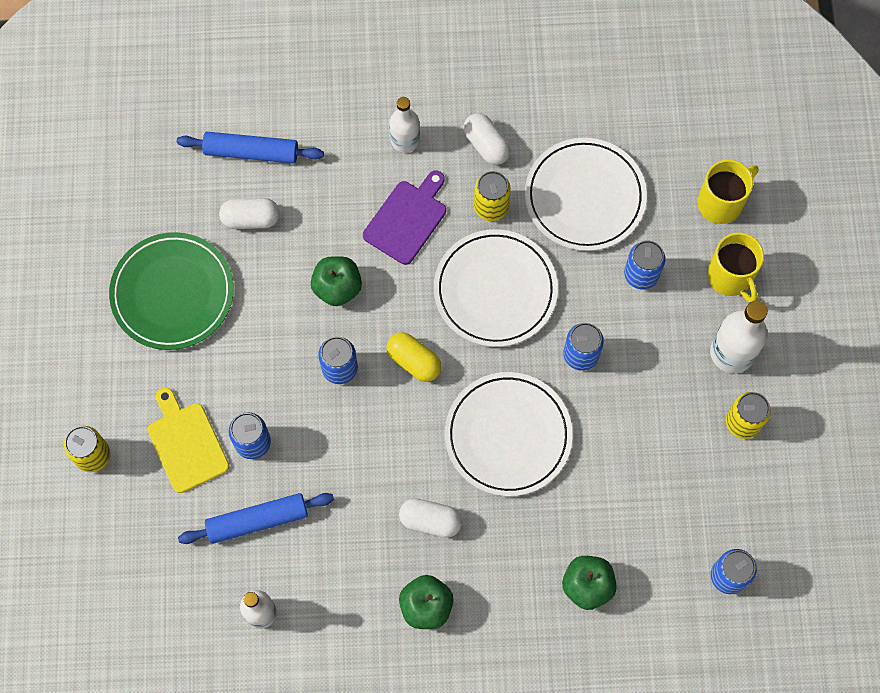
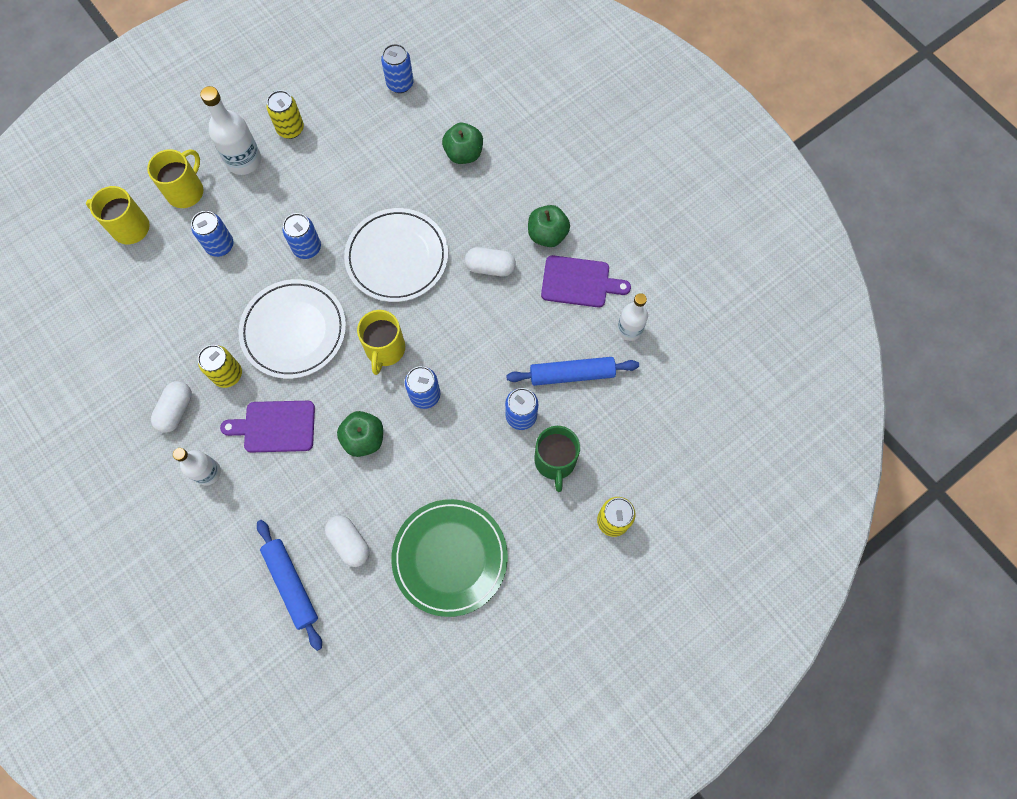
camera: 125 degrees left, 0 degrees up
yellow cutting board [148,387,229,493] -> green mug [534,426,580,492]
blue rolling pin [178,493,334,544] -> blue rolling pin turned 45 degrees counterclockwise [506,357,639,386]
yellow capsule [386,332,441,382] -> yellow mug [357,310,405,375]
white capsule [399,498,462,538] -> white capsule turned 60 degrees counterclockwise [465,247,516,276]
white plate [525,138,647,251] -> none
none -> purple cutting board [541,255,631,307]

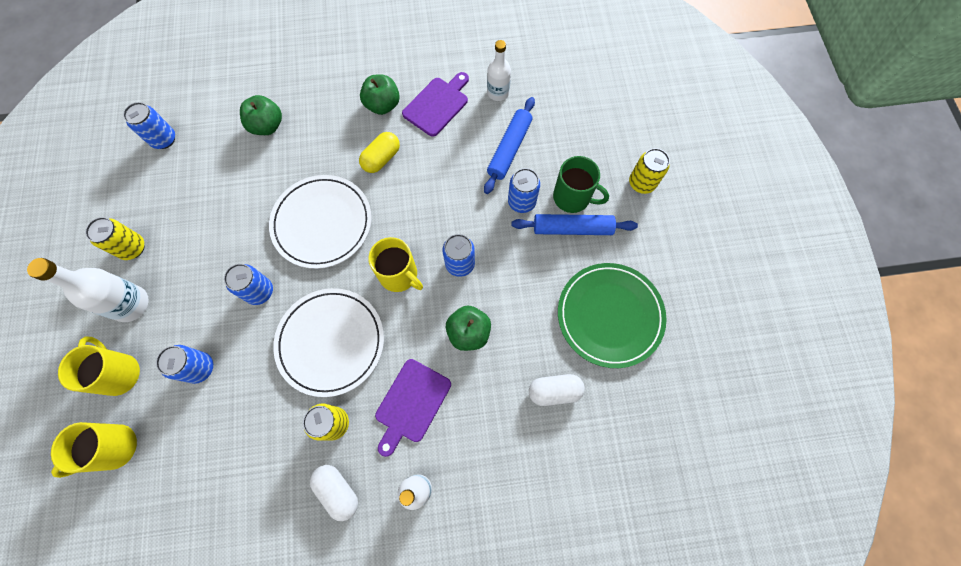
camera: 60 degrees left, 0 degrees up
blue rolling pin [257,520,322,651] -> blue rolling pin moved to [511,214,638,235]
white capsule [465,247,516,276] -> yellow capsule [359,132,400,173]

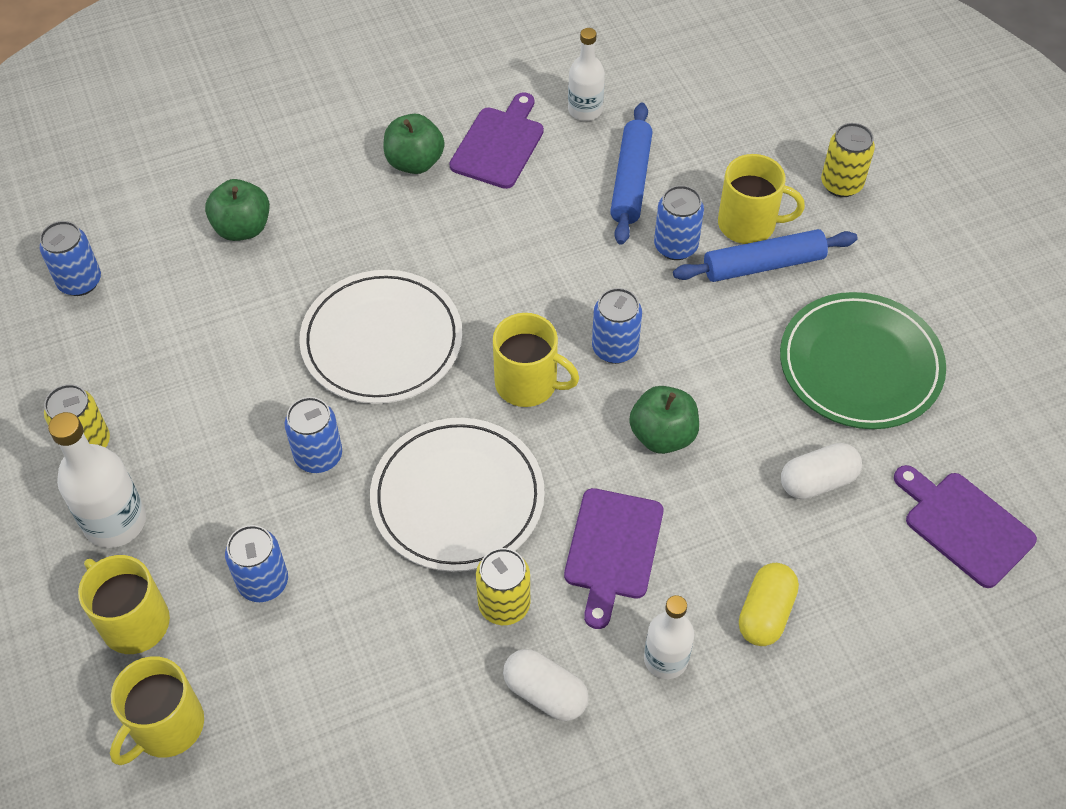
camera: 15 degrees left, 15 degrees down
yellow capsule [359,132,400,173] -> yellow capsule moved to [739,563,799,646]
green mug [553,156,609,213] -> yellow mug [718,154,805,244]
none -> purple cutting board [894,465,1037,588]

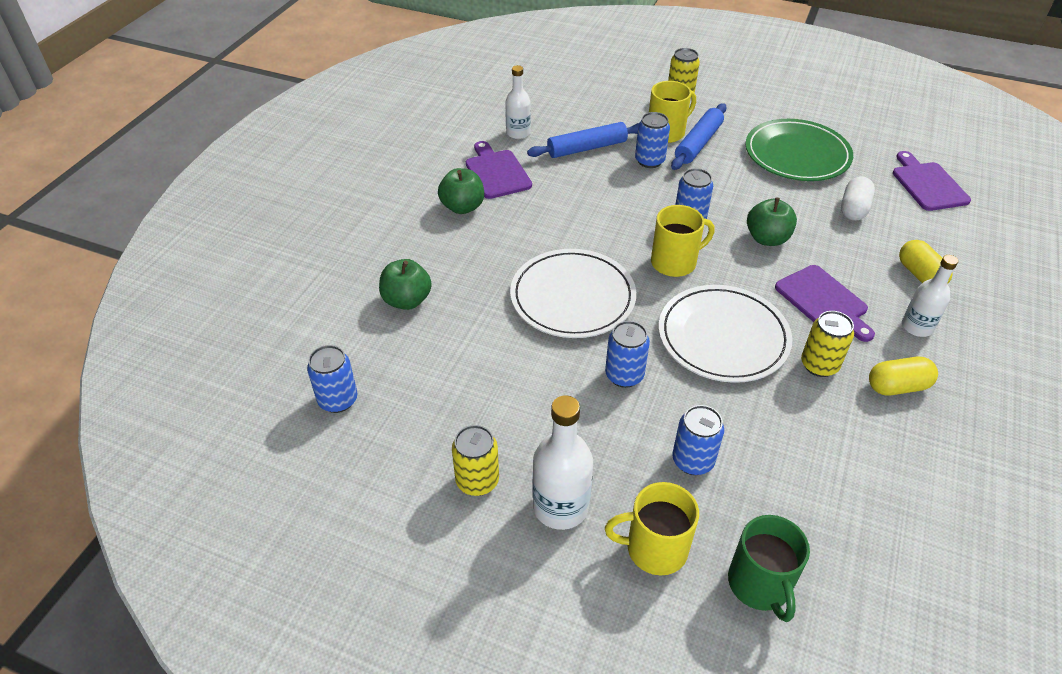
camera: 45 degrees left, 10 degrees down
yellow mug [110,656,204,765] -> green mug [728,515,810,622]
white capsule [503,649,589,721] -> yellow capsule [869,357,938,396]
blue rolling pin [610,103,653,245] -> blue rolling pin turned 75 degrees counterclockwise [527,122,639,158]
purple cutting board [894,465,1037,588] -> purple cutting board turned 75 degrees clockwise [893,151,971,211]

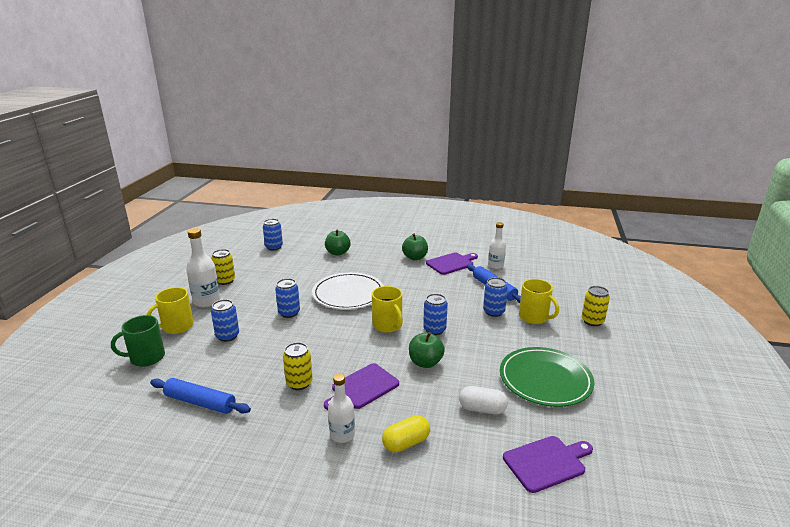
camera: 80 degrees right, 20 degrees down
yellow mug [605,482,699,575] -> yellow mug turned 120 degrees counterclockwise [147,287,194,334]
white plate [659,285,792,383] -> none
blue rolling pin [671,103,727,170] -> blue rolling pin moved to [150,378,251,414]
yellow capsule [869,357,938,396] -> none

